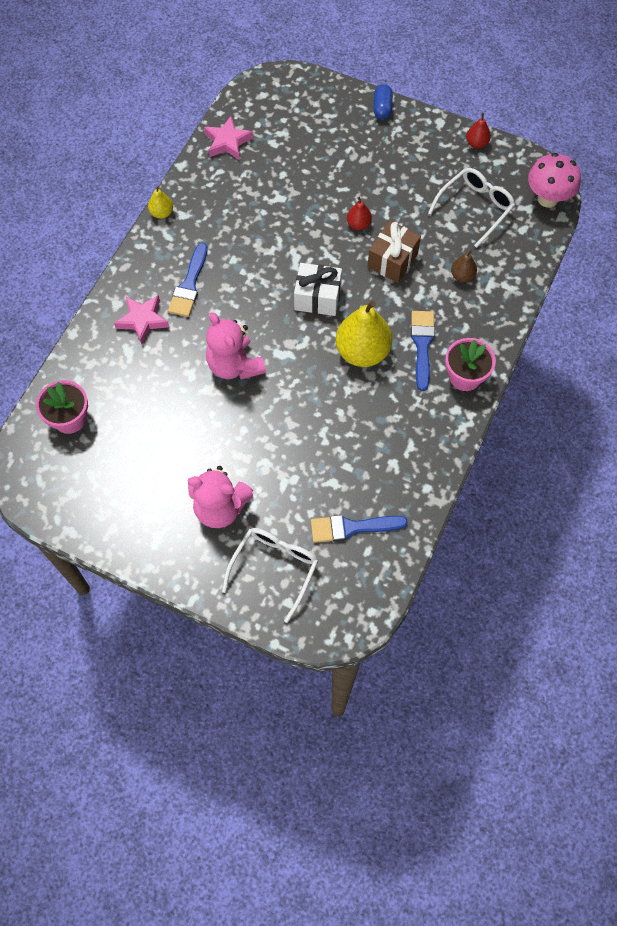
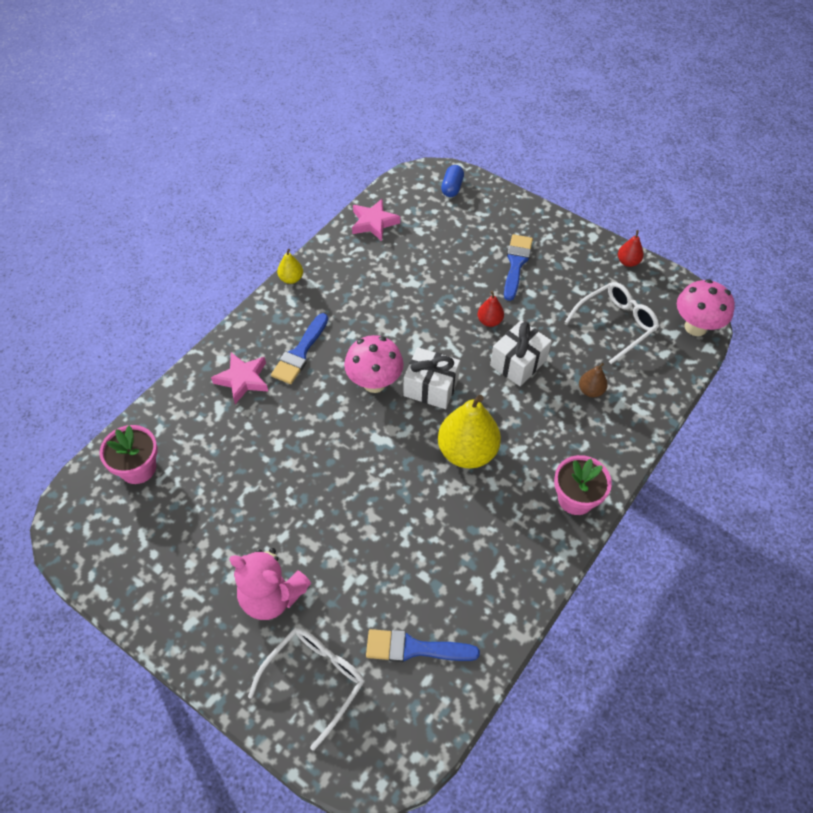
camera: 10 degrees right, 10 degrees down
pink teddy bear [206,312,266,380] -> none
brown gift [367,221,421,283] -> white gift [490,320,552,386]
blue capsule [374,84,393,120] -> blue capsule moved to [441,165,464,197]
blue brush [411,311,435,391] -> blue brush moved to [504,234,533,301]
none -> pink mushroom [344,335,404,393]

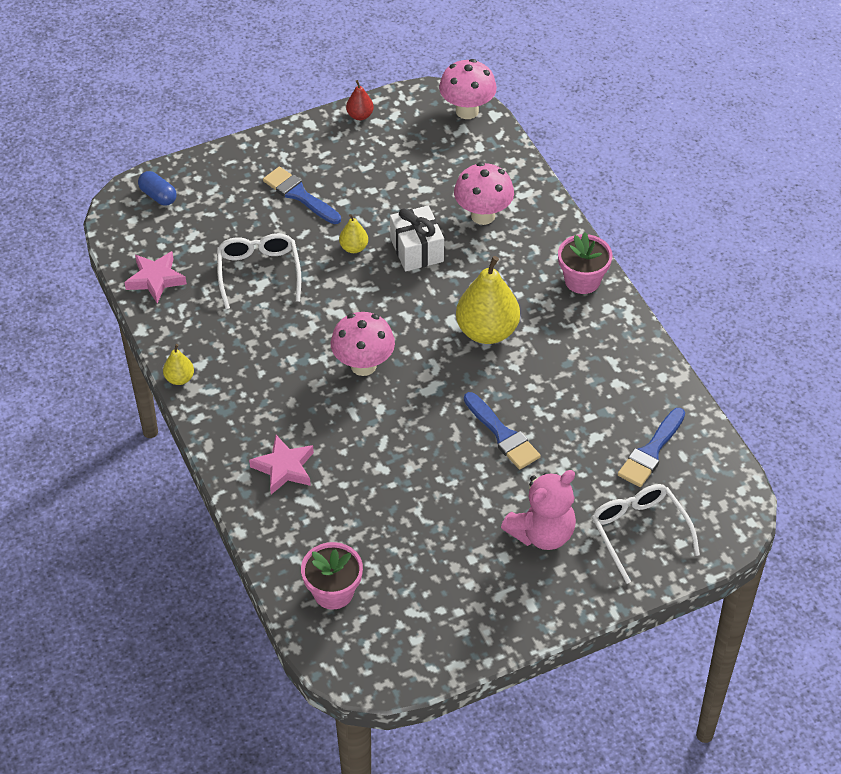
camera: 60 degrees left, 5 degrees down
blue brush [271,313,328,384] -> blue brush moved to [464,392,541,470]
white gift [403,347,460,409] -> none
red pear [478,291,504,327] -> yellow pear [339,214,368,253]
white glasses [565,282,659,364] -> white glasses moved to [217,233,301,309]
brown pear [579,363,608,397] -> pink mushroom [454,162,514,225]

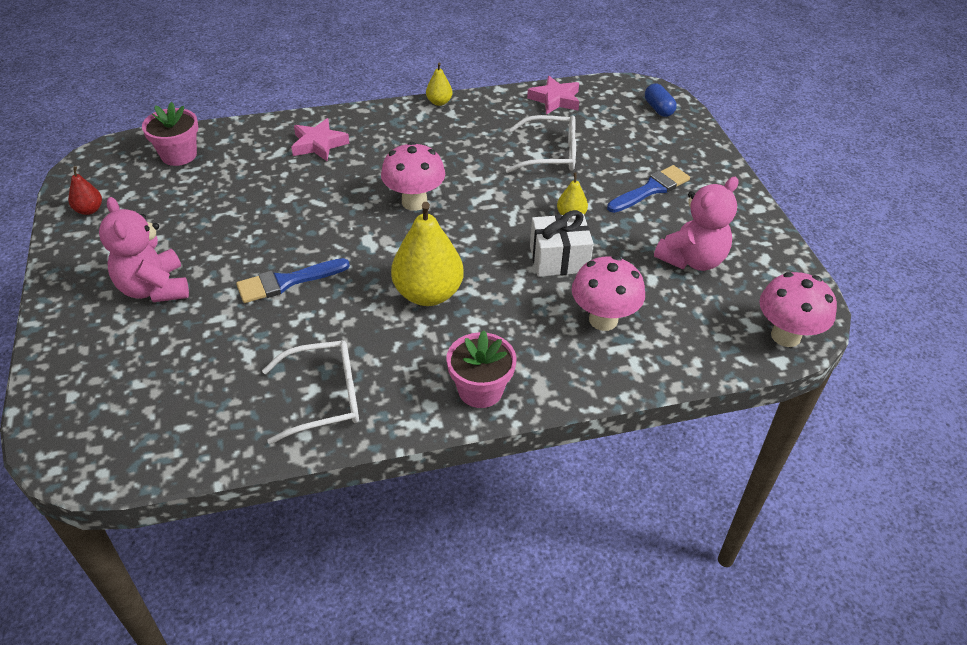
camera: 100 degrees right, 5 degrees down
blue capsule [138,171,177,206] -> blue capsule turned 75 degrees counterclockwise [645,84,677,117]
red pear [346,80,374,120] -> red pear moved to [68,166,102,215]
white glasses [592,484,700,584] -> white glasses moved to [262,340,359,444]
blue brush [618,408,685,487] -> none
none -> pink teddy bear [654,177,739,271]

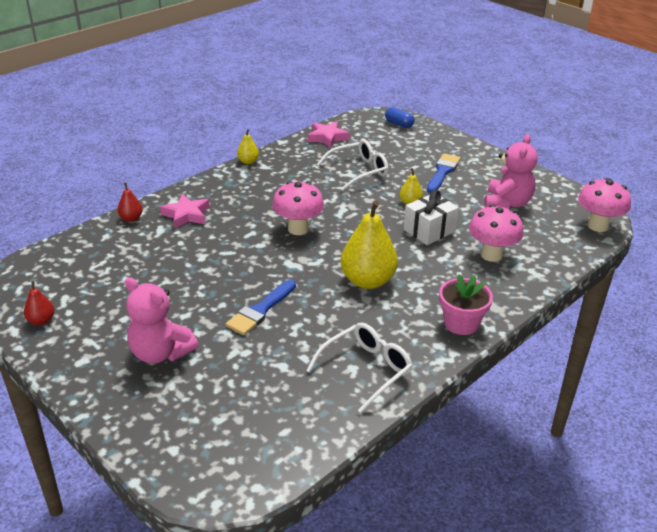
camera: 30 degrees left, 10 degrees down
pink flower pot [142,102,199,166] -> none
none -> red pear [118,183,143,222]

